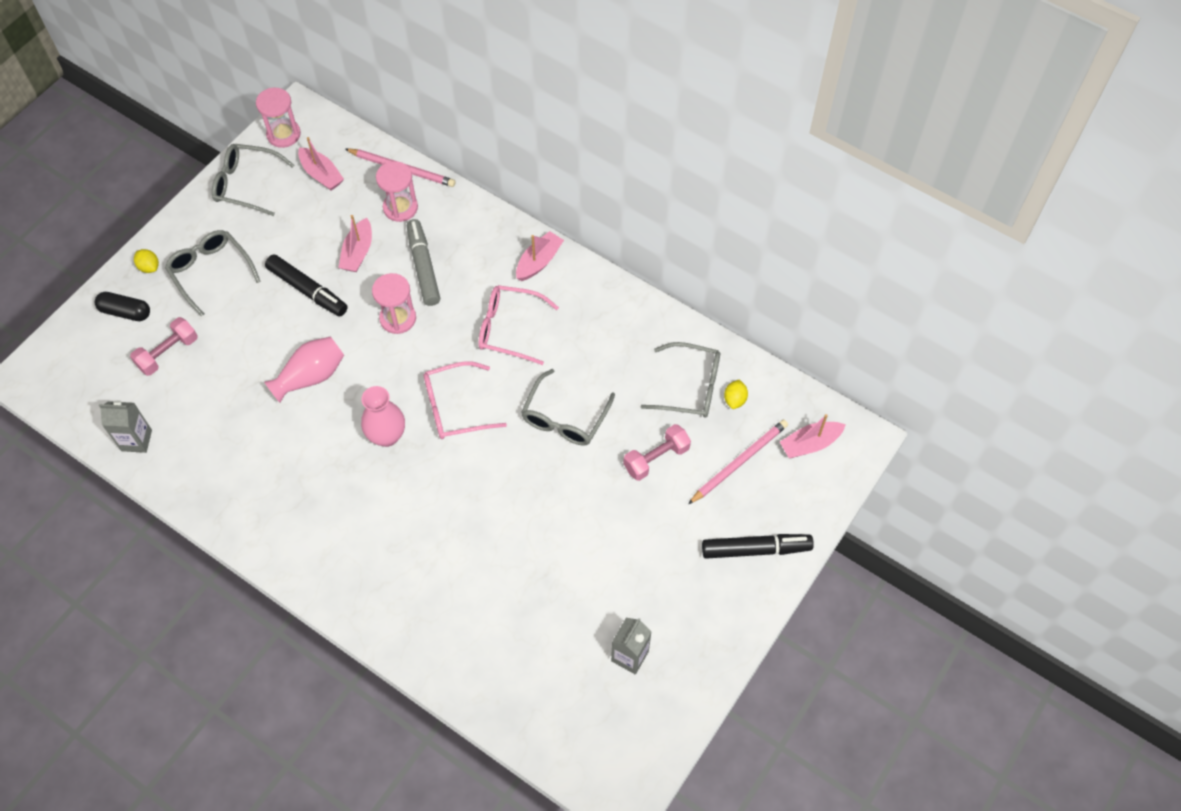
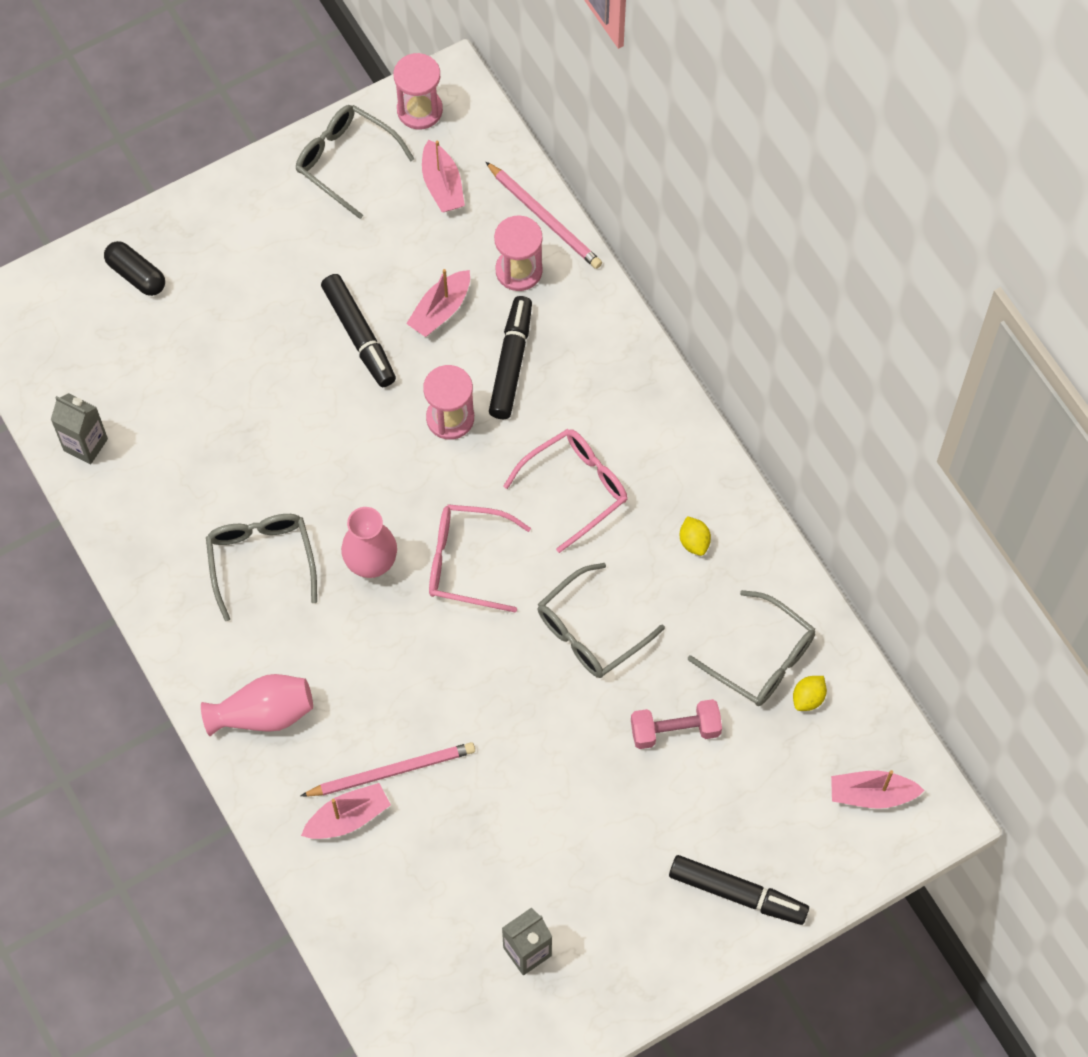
camera: 25 degrees right, 5 degrees up
pink dumbbell [130,317,198,376] -> none
yellow lemon [134,249,159,273] -> yellow lemon moved to [680,516,711,556]
grey glasses [165,230,261,317] -> grey glasses moved to [206,514,317,621]
pink vase [264,336,344,403] -> pink vase moved to [201,674,313,736]
grey marker [407,219,440,306] -> black marker [489,296,532,419]
pink glasses [479,285,559,365] -> pink glasses turned 105 degrees clockwise [503,429,627,553]
pink boat [516,231,564,281] -> pink boat moved to [301,783,391,839]
pink pencil [688,420,788,504] -> pink pencil moved to [301,742,475,797]

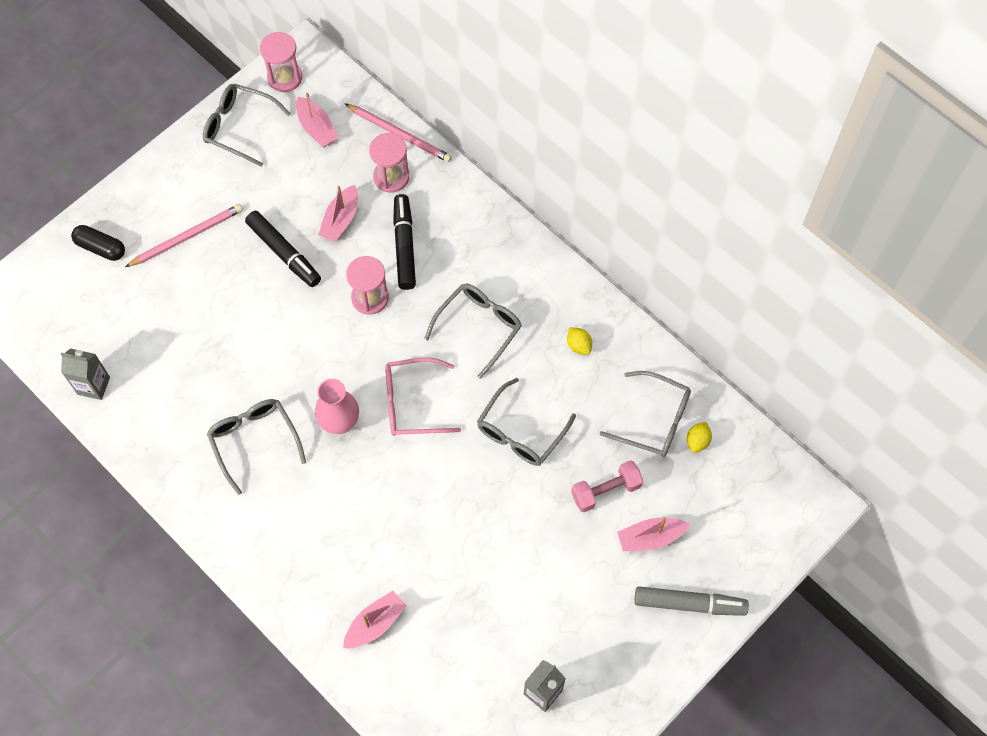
camera: 15 degrees left, 0 degrees up
pink vase [201,674,313,736] -> none
pink pencil [301,742,475,797] -> pink pencil moved to [125,204,243,267]
pink glasses [503,429,627,553] -> grey glasses [424,284,522,379]
black marker [669,855,809,925] -> grey marker [634,586,749,616]
pink boat [831,770,925,809] -> pink boat moved to [617,517,690,551]

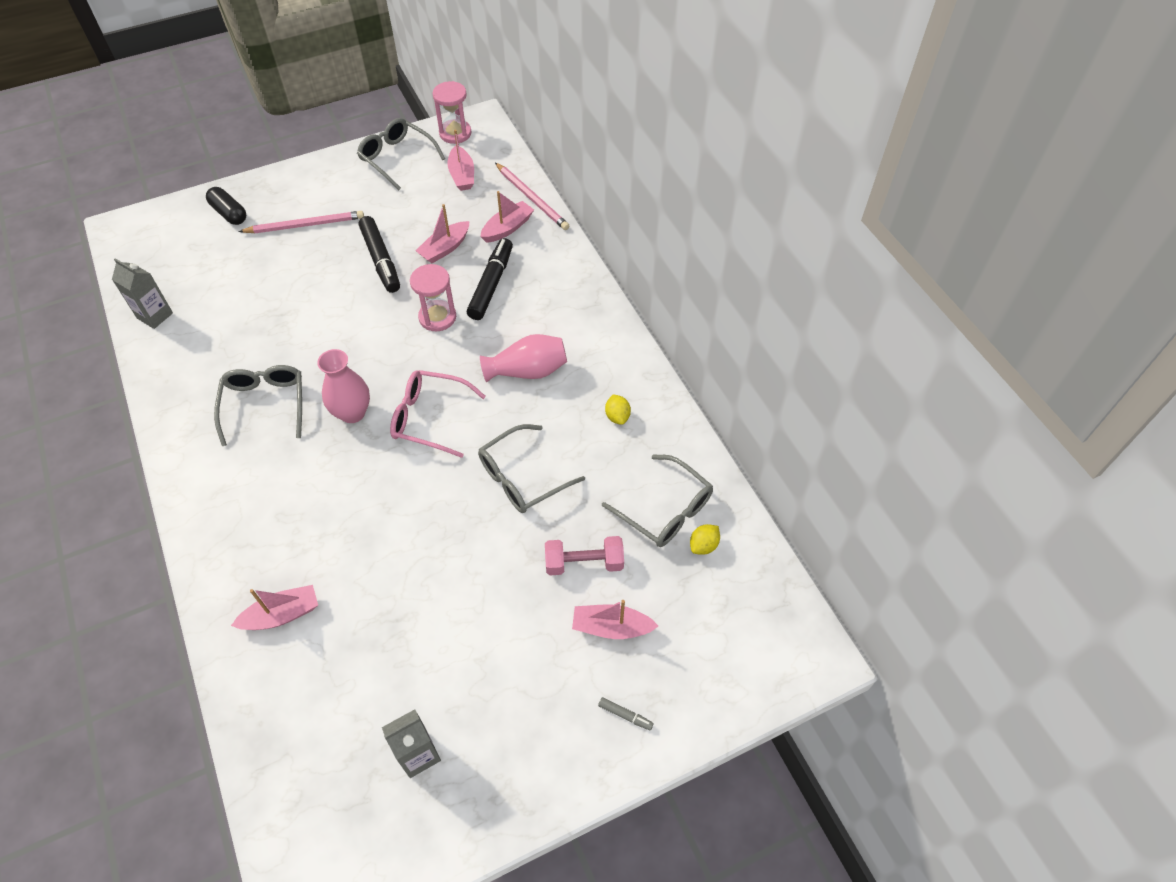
camera: 20 degrees right, 10 degrees down
pink hourglass [369,133,409,193] -> pink boat [480,191,534,243]
grey glasses [424,284,522,379] -> pink vase [480,334,567,382]
grey marker [634,586,749,616] -> grey marker [598,697,654,731], size x0.43

